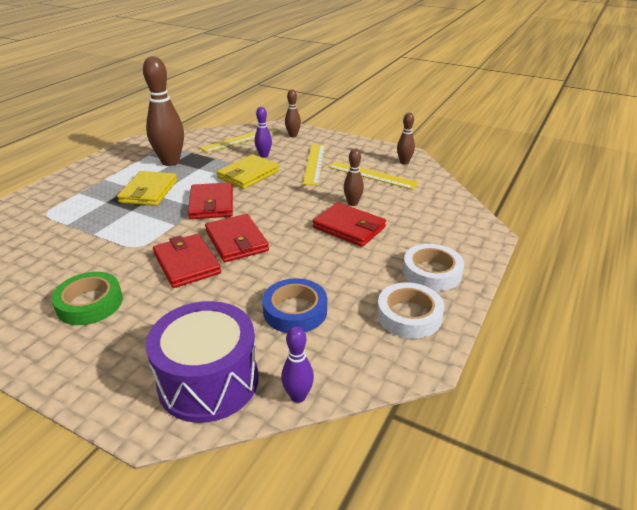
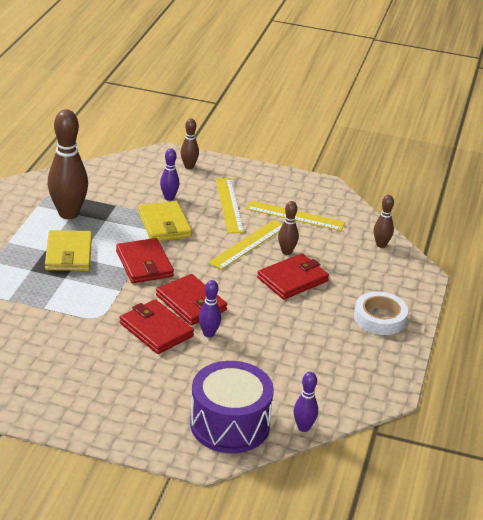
camera: 15 degrees left, 0 degrees up
green tape [51,272,123,325] -> none
yellow ruler [200,127,278,153] -> yellow ruler moved to [208,220,283,270]
yellow wallet [217,154,279,189] -> yellow wallet turned 45 degrees counterclockwise [138,201,192,241]
blue tape [262,278,327,333] -> none
red wallet [313,202,386,247] -> red wallet turned 60 degrees counterclockwise [257,253,329,299]
white tape [377,282,444,339] -> none
brown bowling pin [397,113,415,165] -> brown bowling pin moved to [374,195,394,248]
none -> purple bowling pin [199,280,221,338]

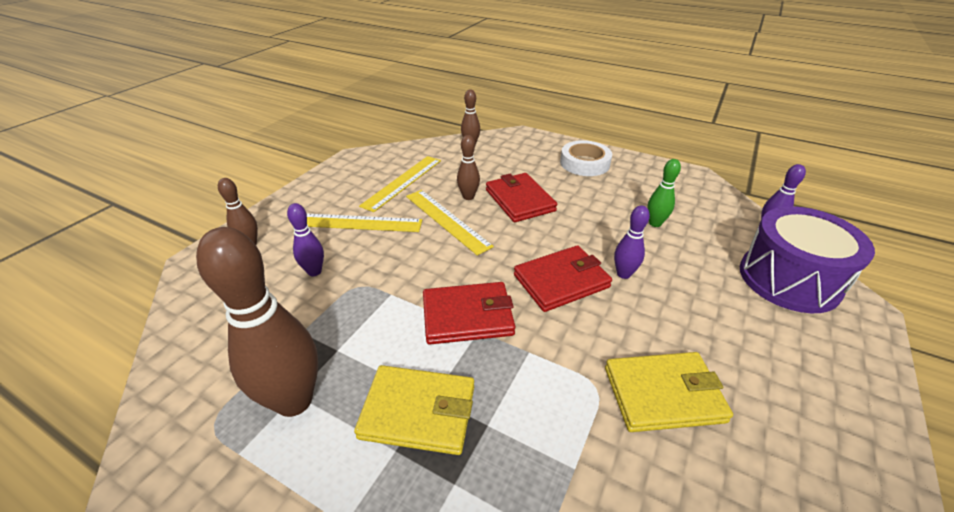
camera: 75 degrees left, 5 degrees up
red wallet [120,299,194,354] -> none
yellow wallet [138,201,192,241] -> yellow wallet moved to [605,352,733,432]
none -> green bowling pin [647,159,681,227]

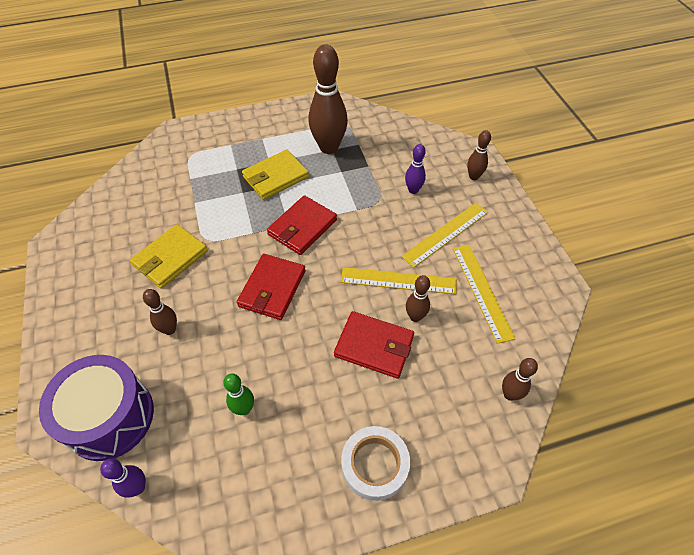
camera: 135 degrees right, 15 degrees up
purple bowling pin [614,205,650,279] -> none
none -> brown bowling pin [143,289,177,335]

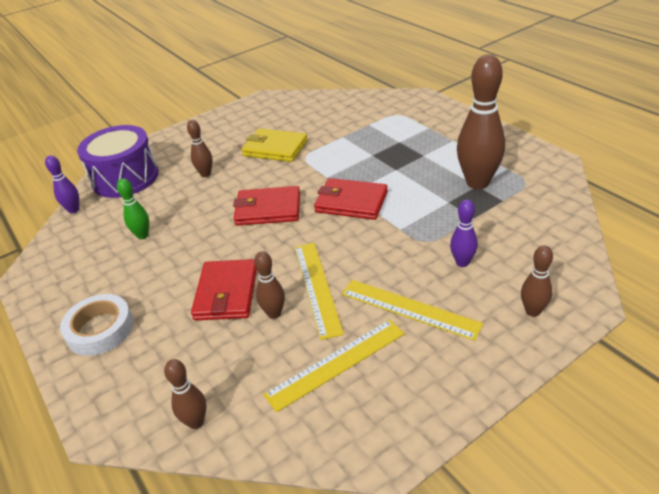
camera: 75 degrees right, 15 degrees down
yellow wallet [242,149,309,200] -> none

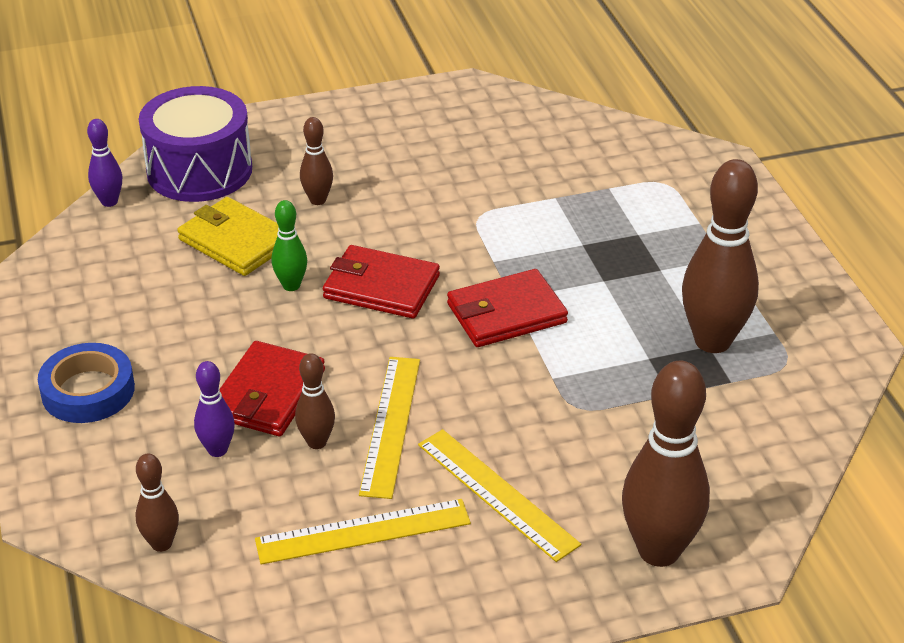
camera: 15 degrees right, 0 degrees up
white tape [60,294,134,356] -> blue tape [38,343,135,423]
green bowling pin [117,178,149,239] -> green bowling pin moved to [272,200,307,291]
yellow wallet [241,128,308,162] -> yellow wallet moved to [177,197,279,276]
red wallet [314,178,388,220] -> red wallet turned 60 degrees counterclockwise [447,269,568,347]
purple bowling pin [450,199,478,267] -> purple bowling pin moved to [194,361,235,457]
brown bowling pin [521,245,553,317] -> brown bowling pin [622,360,710,567], size x2.00

